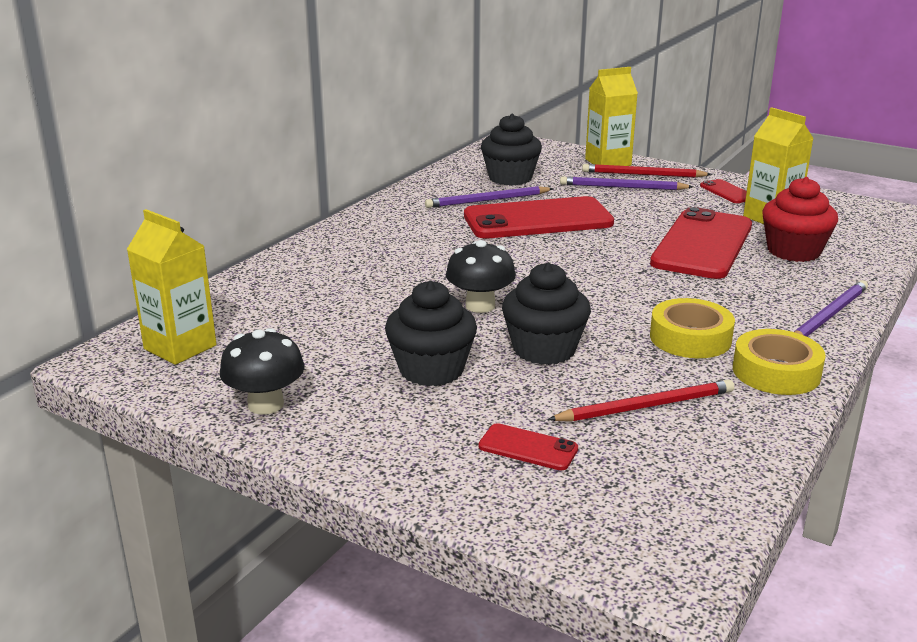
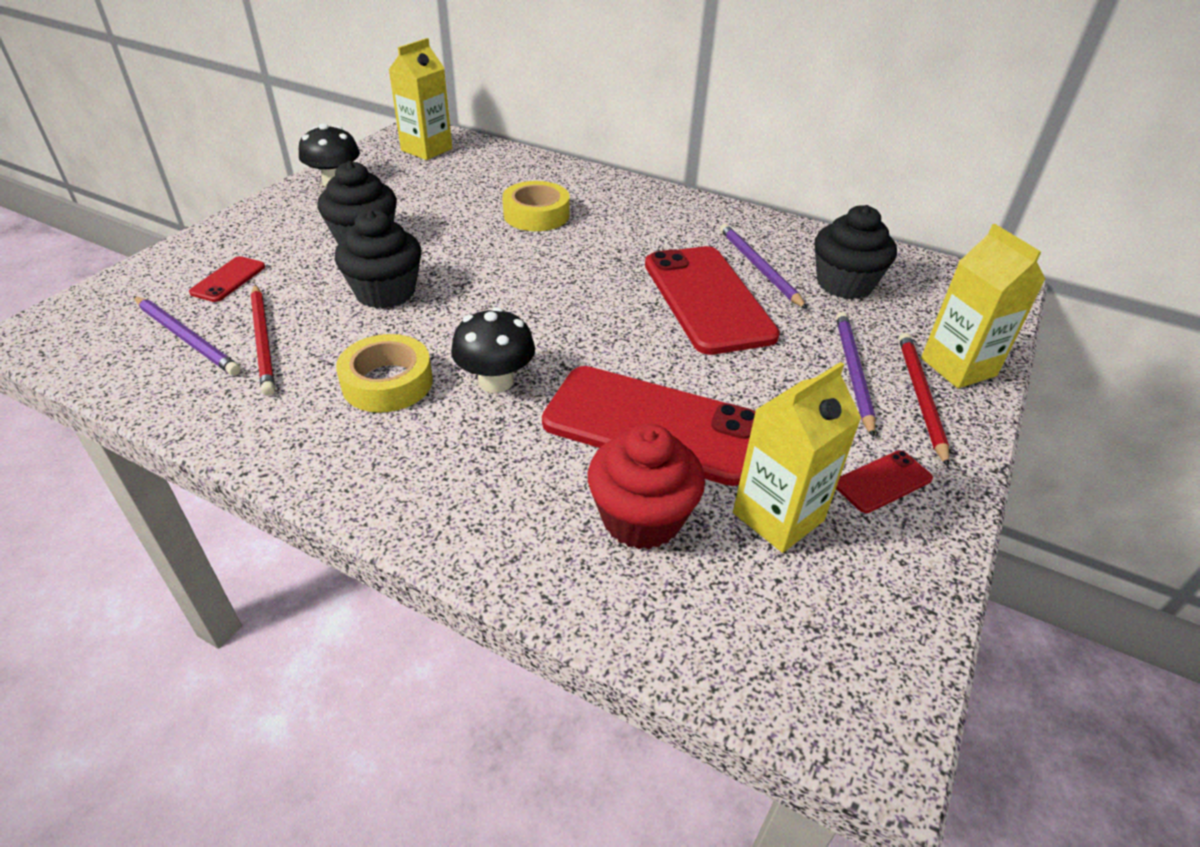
camera: 85 degrees right, 15 degrees up
black mushroom [446,240,516,313] -> black mushroom moved to [451,307,535,393]
yellow tape [733,329,826,395] -> yellow tape moved to [502,181,570,231]
purple pencil [794,280,868,337] -> purple pencil moved to [134,296,241,376]

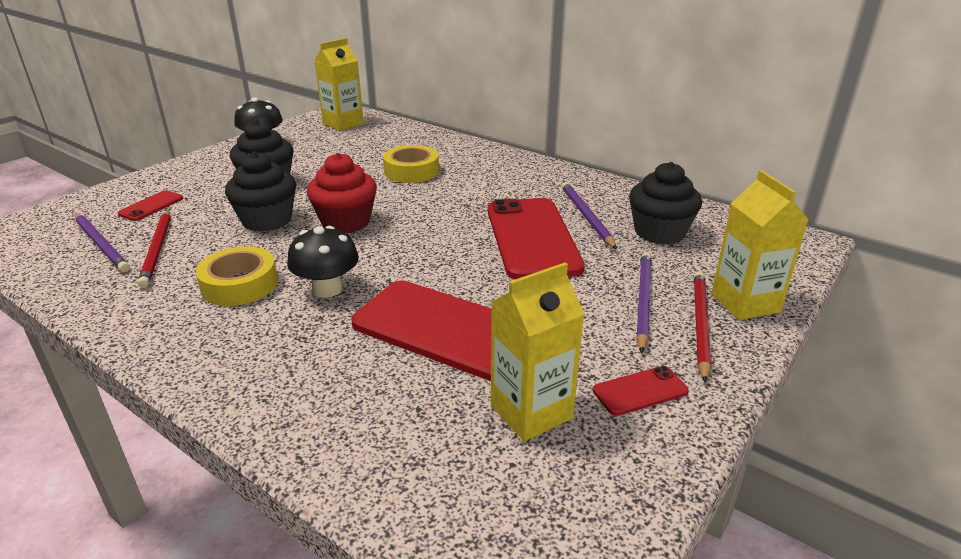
camera: 10 degrees right, 10 degrees down
red cupcake [588,424,705,549] -> red cupcake moved to [307,153,377,233]

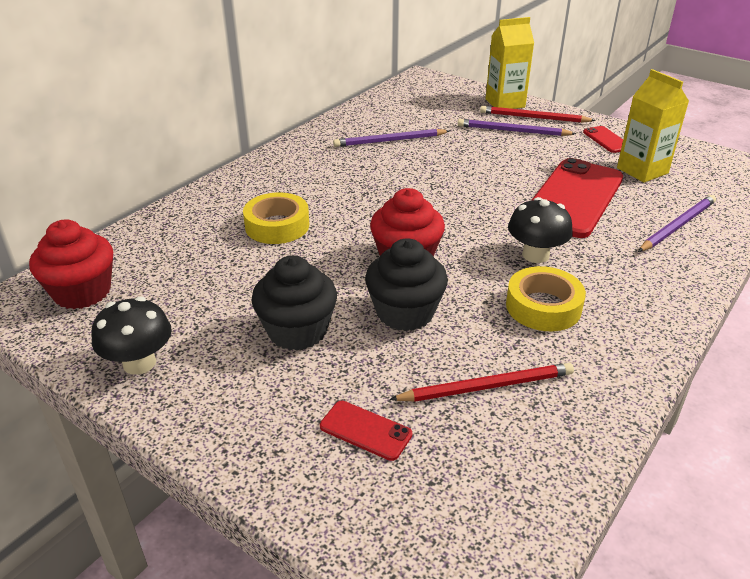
camera: 90 degrees left, 5 degrees up
purple pencil [75,213,130,272] -> purple pencil moved to [638,195,716,252]
yellow carton [314,38,364,131] -> red cupcake [29,219,113,309]
red phone [488,198,585,279] -> none
black cupcake [629,162,702,245] -> none

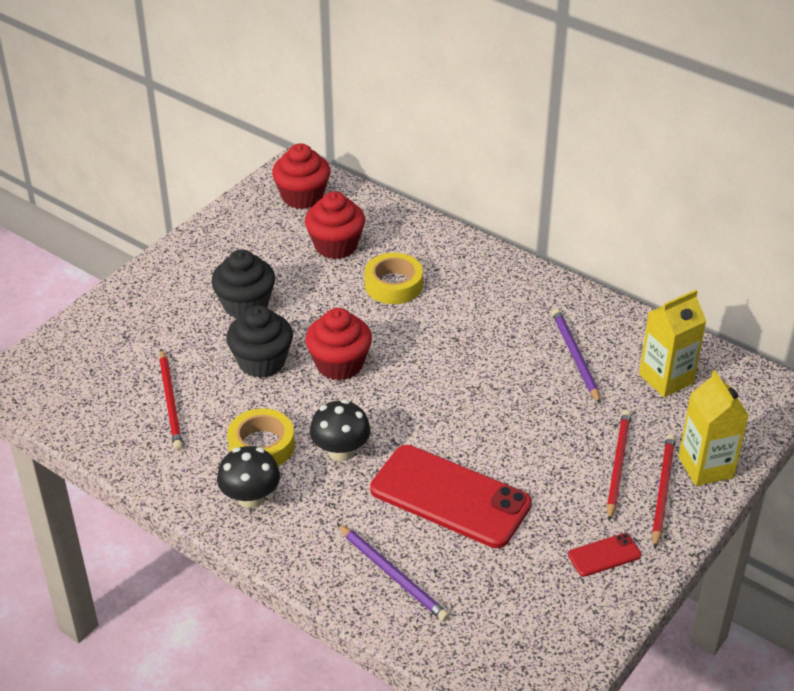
camera: 90 degrees right, 5 degrees up
black mushroom [91,297,172,375] -> black mushroom moved to [217,446,280,508]
red phone [320,401,412,461] -> none
purple pencil [458,119,576,136] -> red pencil [607,410,631,521]
yellow carton [617,69,689,183] -> yellow carton moved to [639,290,706,397]
none -> red cupcake [305,191,365,259]

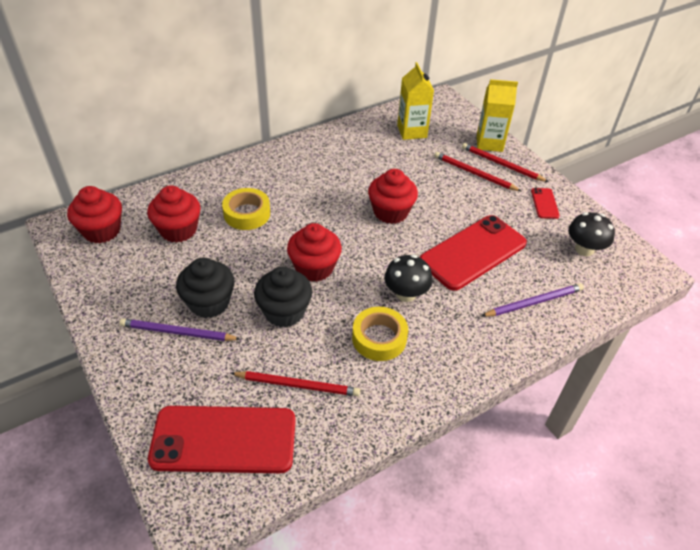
camera: 70 degrees left, 5 degrees up
black mushroom [217,446,280,508] -> black mushroom moved to [568,212,615,256]
purple pencil [552,309,601,404] -> purple pencil moved to [119,318,240,341]
none -> red phone [148,406,296,473]
none -> red cupcake [368,169,418,224]

